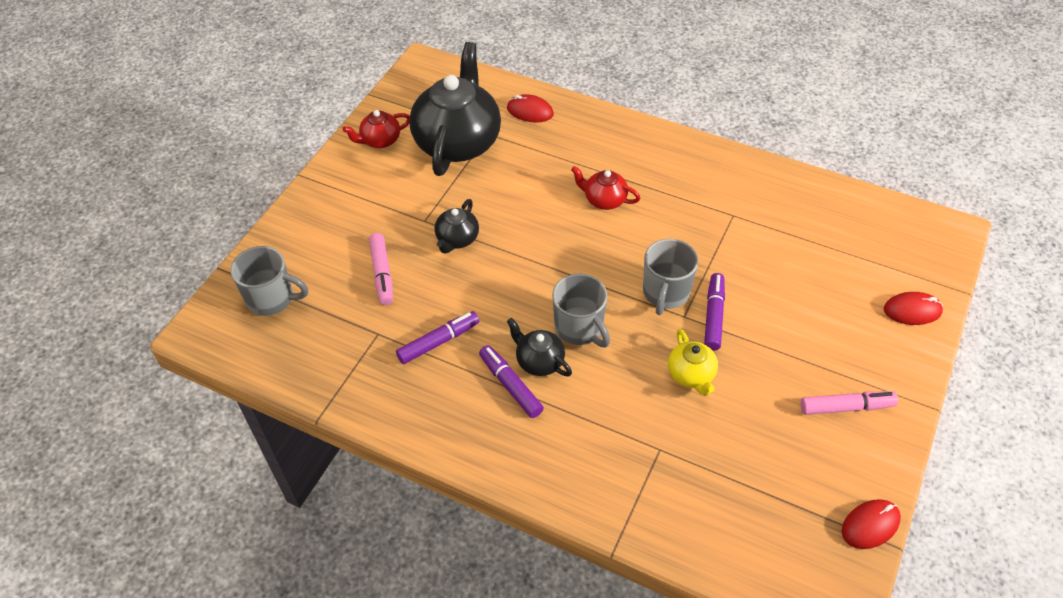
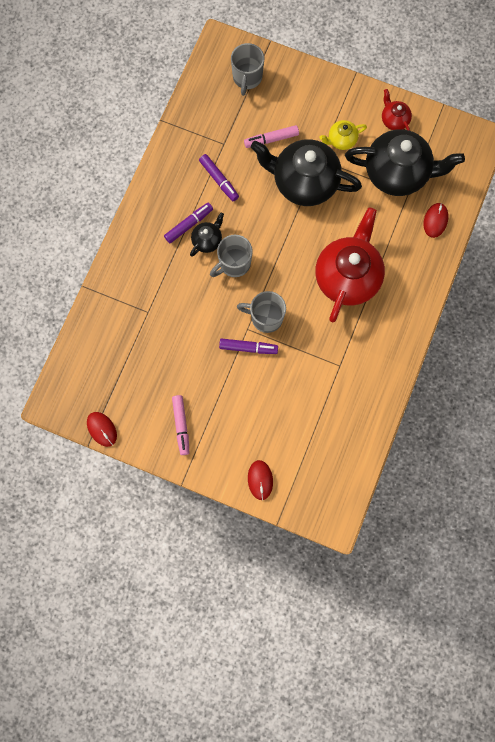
camera: 85 degrees right, 25 degrees up
black teapot [434,199,479,254] -> black teapot [251,139,362,206], size x2.20
red teapot [571,166,641,210] -> red teapot [315,207,385,322], size x2.20
yellow teapot [668,329,718,396] -> yellow teapot moved to [320,120,367,150]

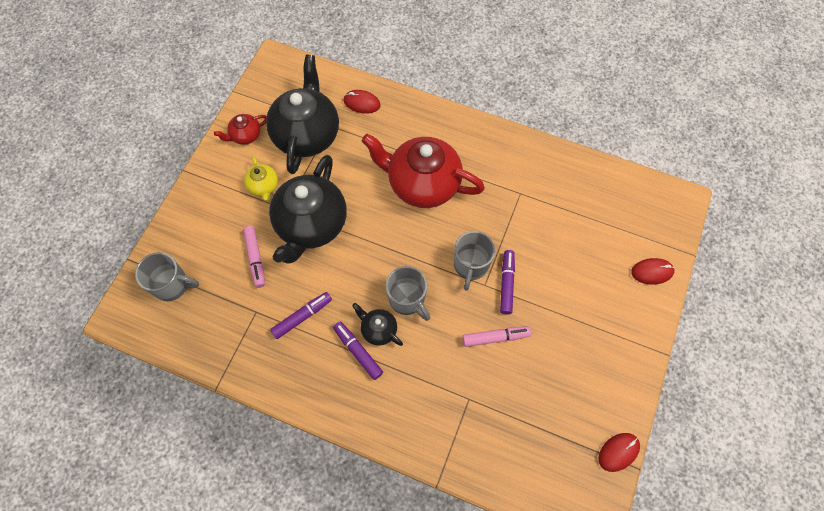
camera: 90 degrees left, 10 degrees down
pink marker [172,395,190,455] -> pink marker moved to [462,326,531,347]

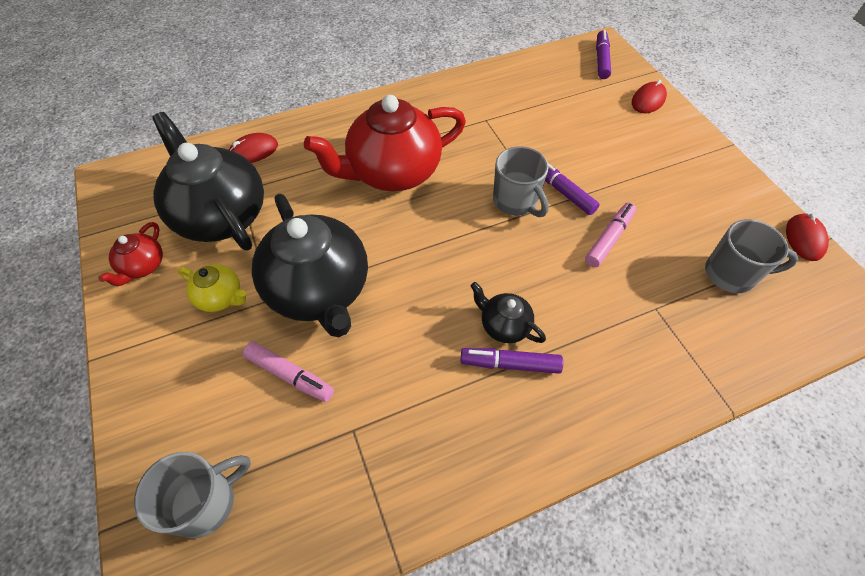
camera: 45 degrees left, 10 degrees down
purple marker [270,292,332,339] -> purple marker moved to [596,30,611,79]
black teapot [352,303,403,346] -> black teapot turned 45 degrees clockwise [471,282,546,343]
grey mug [385,266,430,321] -> grey mug moved to [705,219,799,293]

